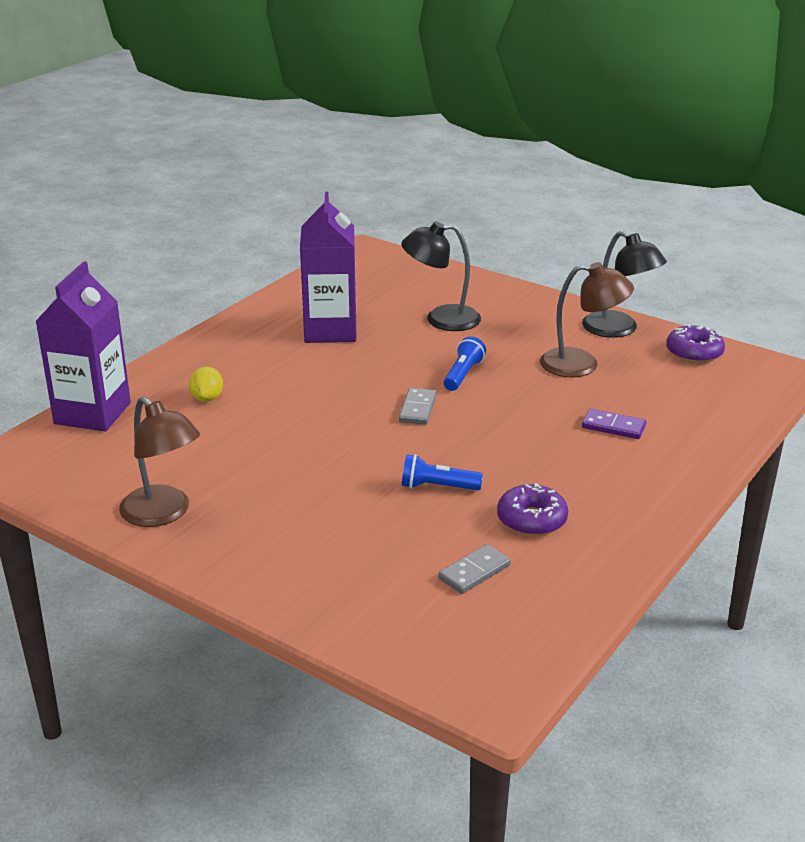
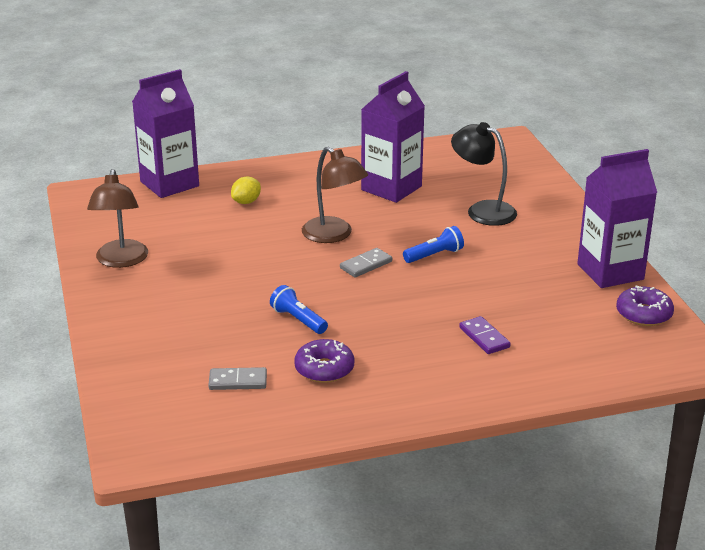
camera: 40 degrees right, 0 degrees up
brown lamp [540,262,634,377] -> brown lamp moved to [302,147,368,243]
black lamp [582,231,667,338] -> purple carton [577,149,657,288]

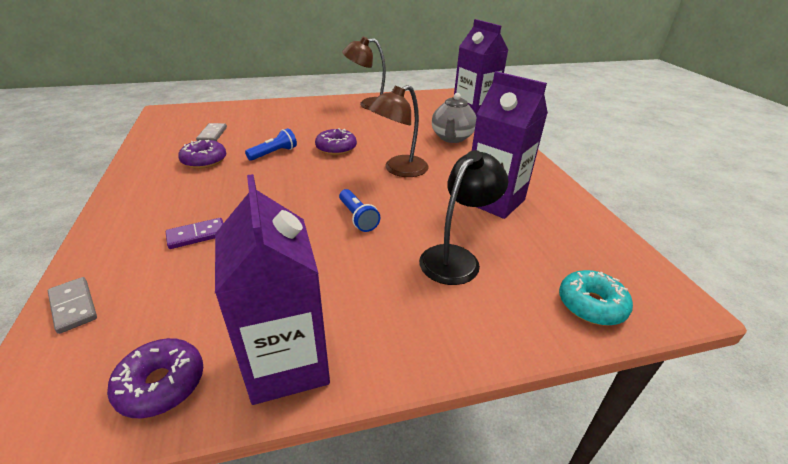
camera: 90 degrees right, 5 degrees up
yellow lemon [231,177,261,204] -> grey teapot [432,93,477,143]
grey domino [340,248,392,277] -> grey domino moved to [48,277,97,334]
none -> purple donut [315,128,357,155]
none -> turquoise donut [559,270,633,326]

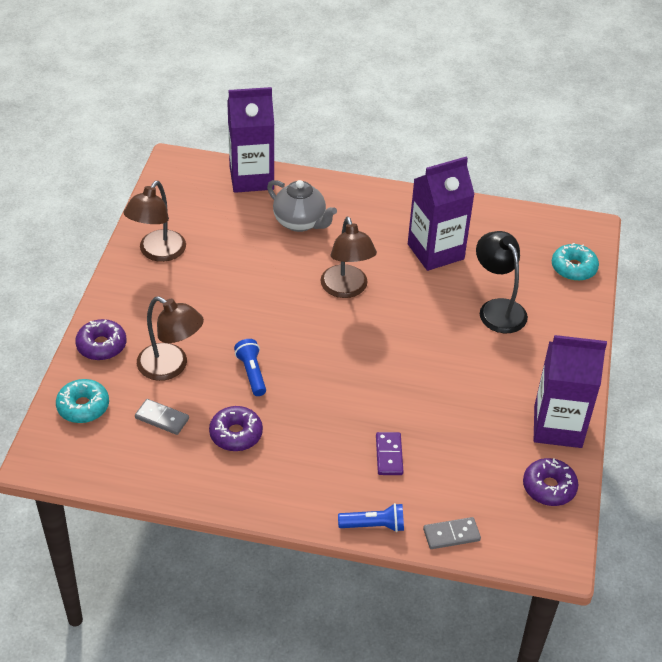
camera: 65 degrees left, 10 degrees up
purple donut [315,128,357,155] -> purple donut moved to [75,319,126,360]
blue flashlight [339,189,380,232] -> blue flashlight moved to [338,503,404,532]
none -> turquoise donut [56,379,109,423]
none -> brown lamp [137,296,204,381]

